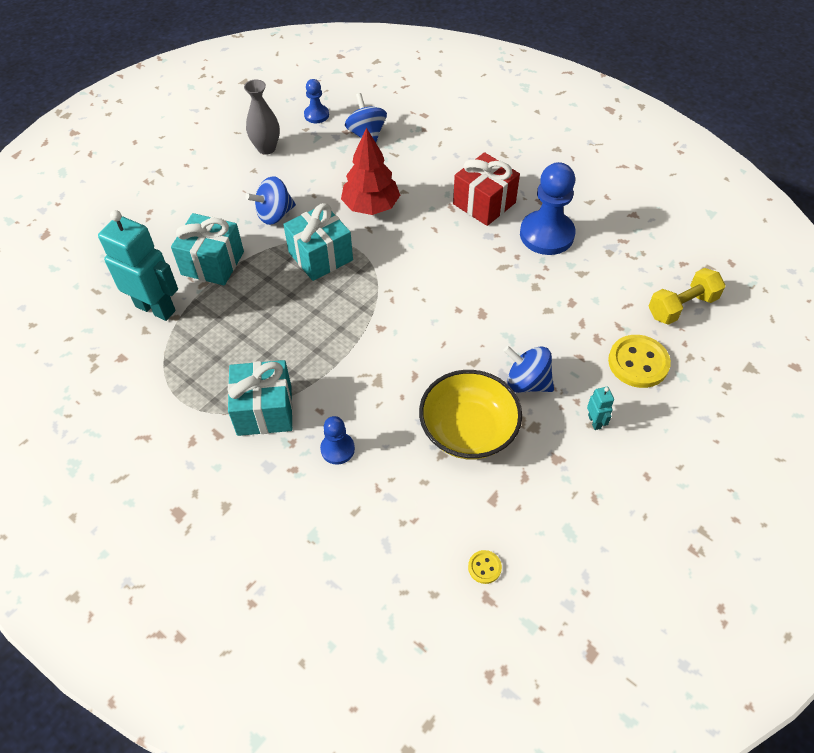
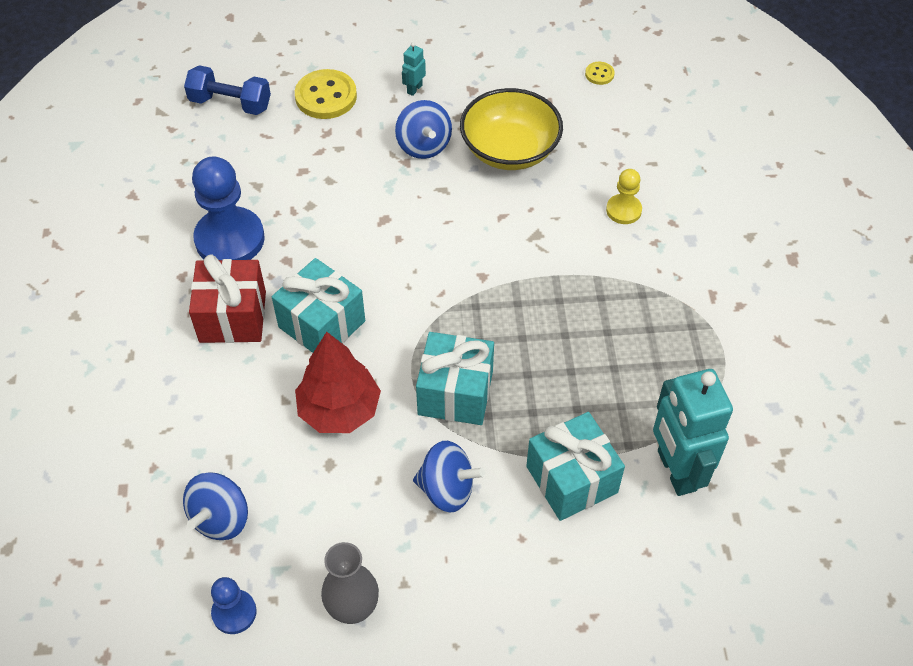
camera: 135 degrees left, 0 degrees up
turquoise gift [228,360,293,436] -> turquoise gift moved to [272,258,365,353]
blue pawn [320,416,355,465] -> yellow pawn [606,169,642,224]
yellow dumbbell [648,268,726,325] -> blue dumbbell [184,65,271,115]

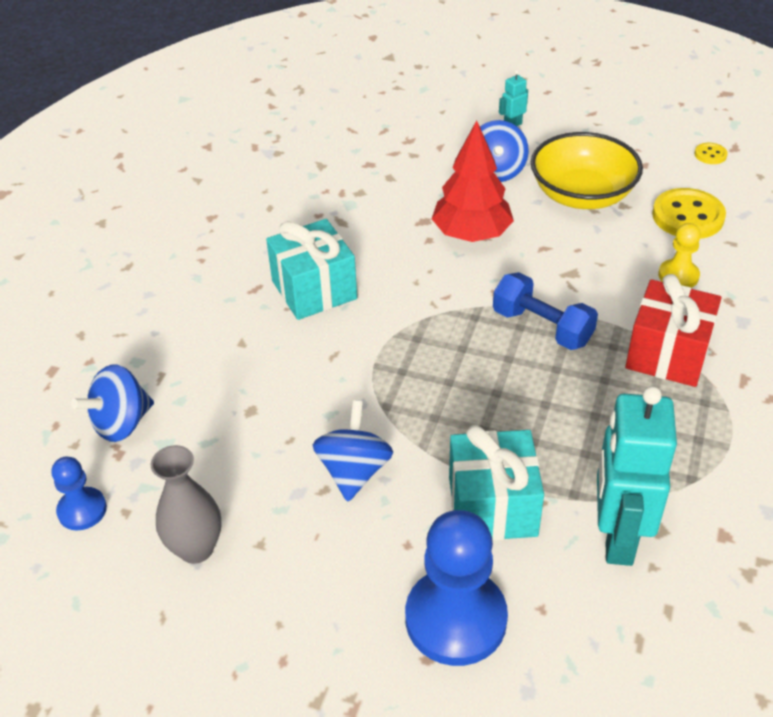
camera: 25 degrees right, 10 degrees down
blue dumbbell [184,65,271,115] -> blue dumbbell moved to [493,272,598,350]
red gift [189,254,266,343] -> red gift moved to [625,274,721,387]
blue pawn [192,157,265,260] -> blue pawn moved to [405,510,508,666]
yellow button [295,69,357,119] -> yellow button moved to [652,188,726,239]
red tree [295,332,381,433] -> red tree moved to [432,120,514,242]
blue spinning top [413,441,485,513] -> blue spinning top turned 120 degrees counterclockwise [313,401,393,502]
turquoise gift [416,332,494,425] -> none

